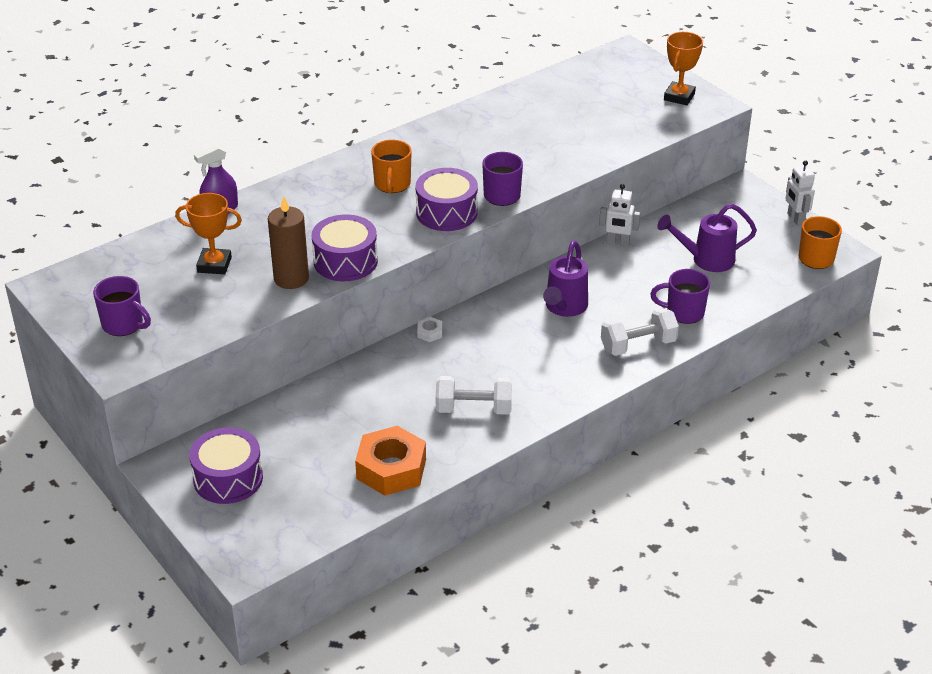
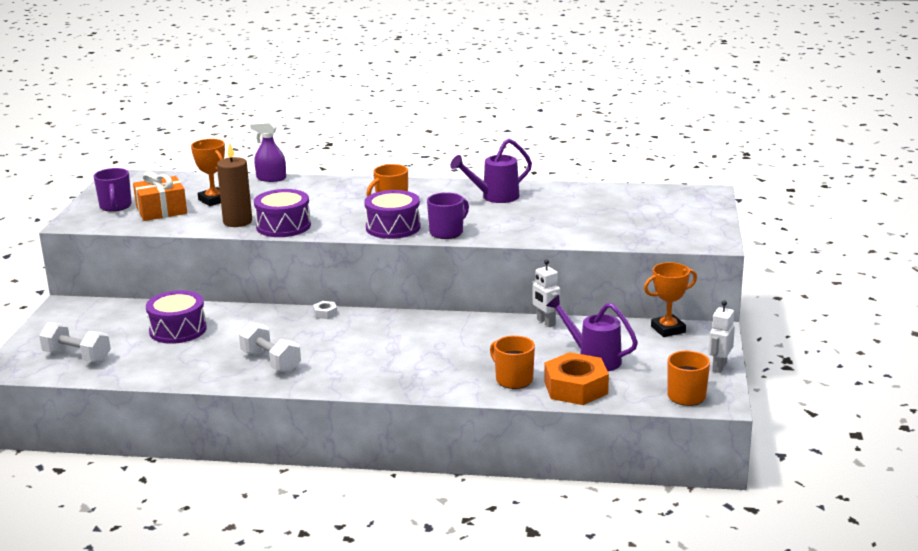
camera: 45 degrees right, 15 degrees down
purple drum [189,428,263,504] -> purple drum moved to [146,290,207,344]
orange nut [355,426,426,496] -> orange nut moved to [544,352,609,405]
purple watering can [543,241,588,317] -> purple watering can moved to [450,139,532,203]
white dumbbell [601,308,679,356] -> white dumbbell moved to [39,322,111,363]
purple mug [650,269,710,324] -> orange mug [490,335,535,389]
orange trophy [664,32,703,105] -> orange trophy moved to [644,262,697,337]
none -> orange gift [133,171,187,221]

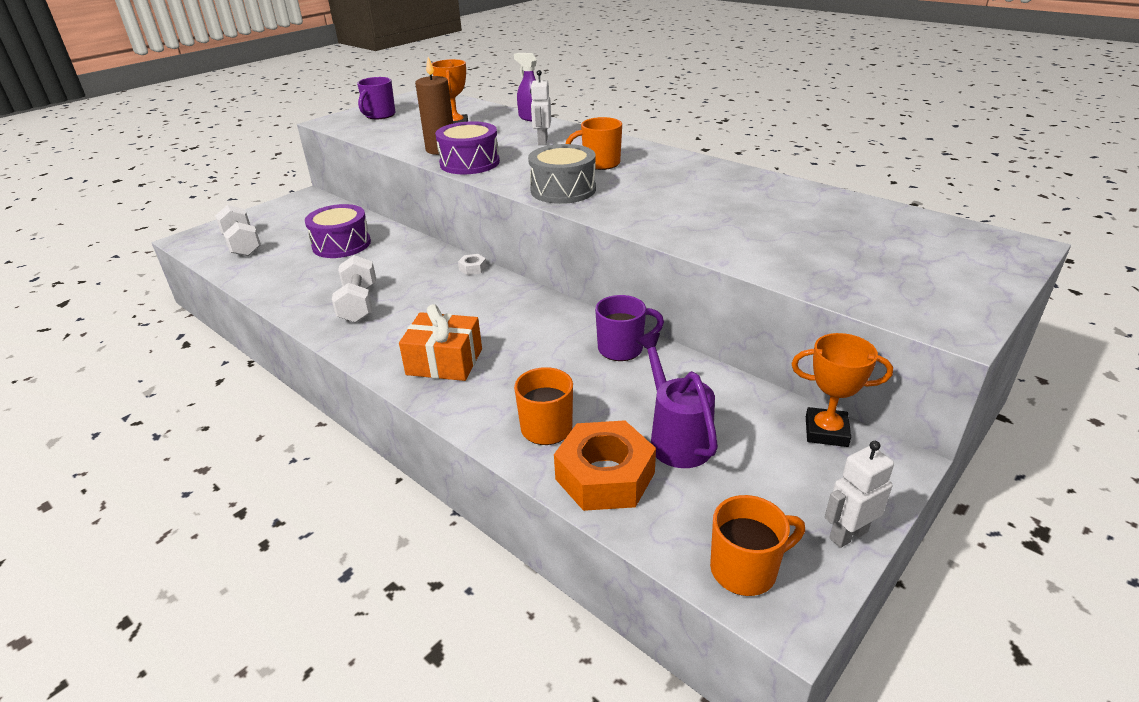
camera: 35 degrees right, 10 degrees up
orange gift [133,171,187,221] -> orange gift moved to [399,304,482,381]
purple drum [364,190,421,239] -> grey drum [528,144,596,204]
purple mug [427,192,469,239] -> purple mug moved to [595,295,664,361]
purple watering can [450,139,532,203] -> none
white robot [532,259,560,327] -> white robot moved to [530,70,551,145]

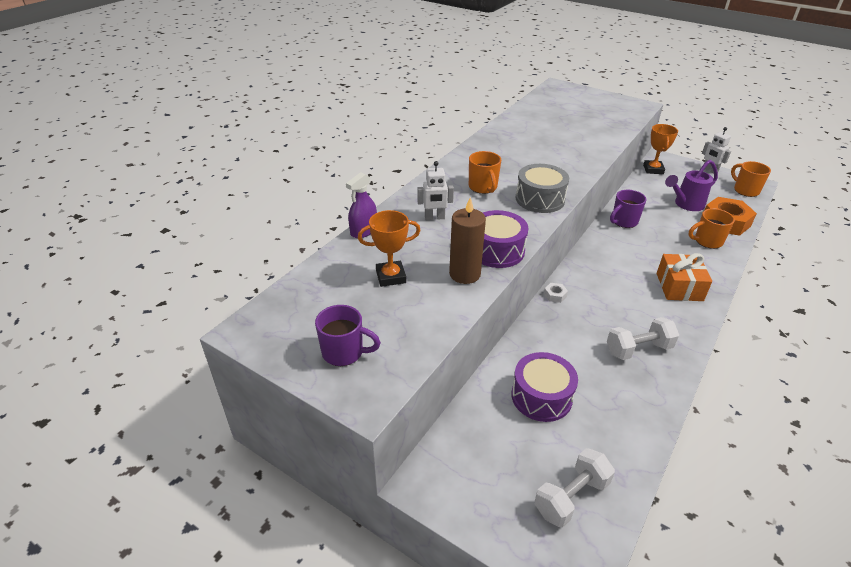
camera: 100 degrees left, 5 degrees up
purple mug [595,295,664,361] -> purple mug turned 105 degrees counterclockwise [610,190,647,228]

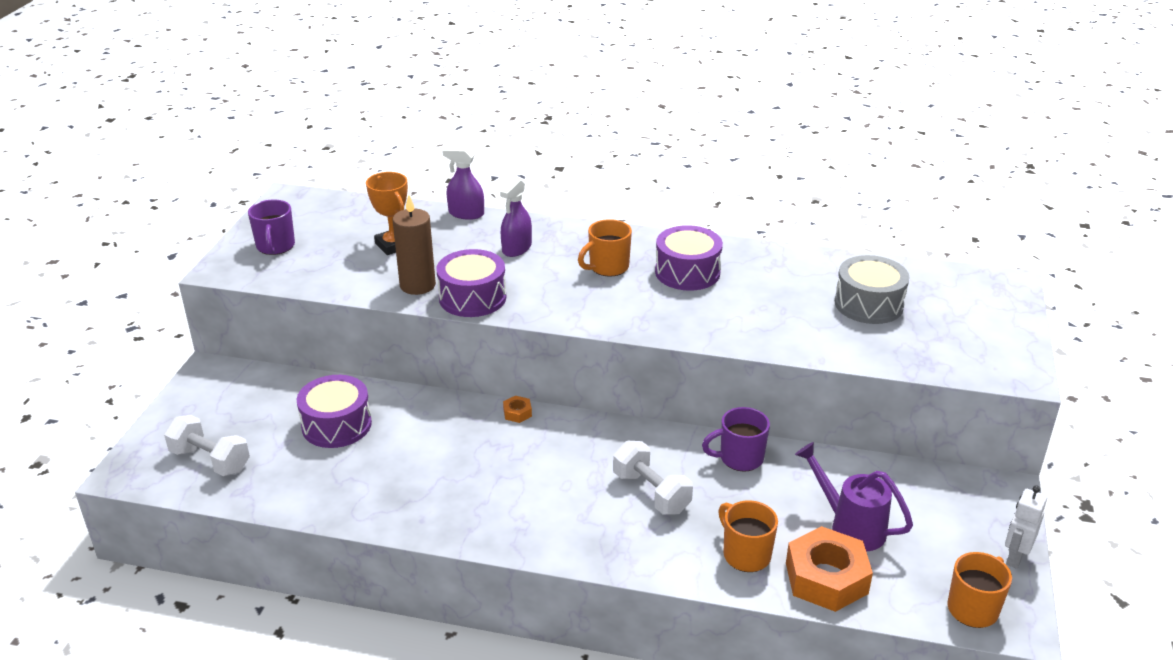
camera: 70 degrees right, 5 degrees down
white robot [417,161,454,220] -> purple spray bottle [500,179,532,257]
grey drum [516,164,569,213] -> grey drum moved to [835,255,910,324]
white nut [544,283,568,303] -> orange nut [503,395,532,423]
white dumbbell [607,317,679,360] -> white dumbbell moved to [613,441,693,515]
purple mug [610,190,647,228] -> purple mug turned 45 degrees counterclockwise [702,407,770,472]
orange trophy [643,124,678,174] -> none
orange gift [657,253,712,301] -> none
none -> purple drum [655,225,723,291]

